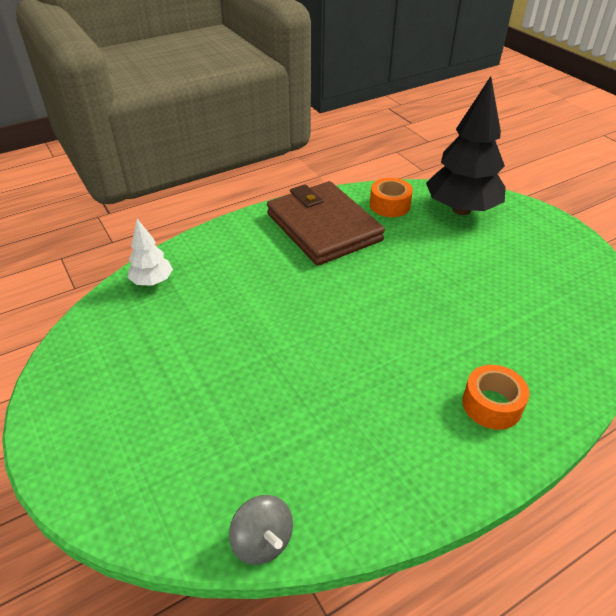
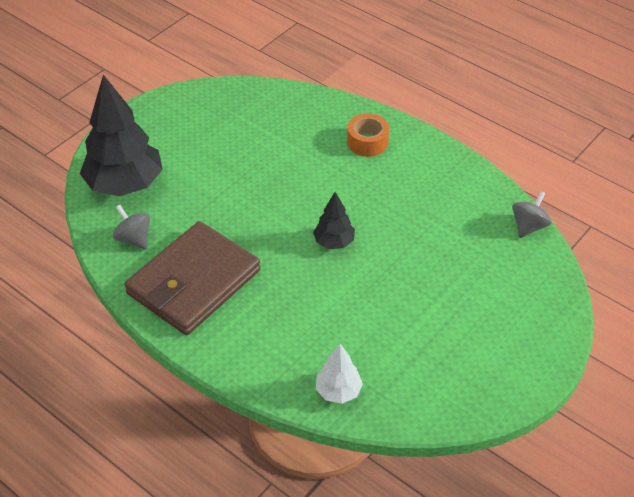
camera: 110 degrees left, 5 degrees up
orange tape [370,178,413,217] -> grey spinning top [113,205,150,249]
none -> black tree [313,192,355,249]

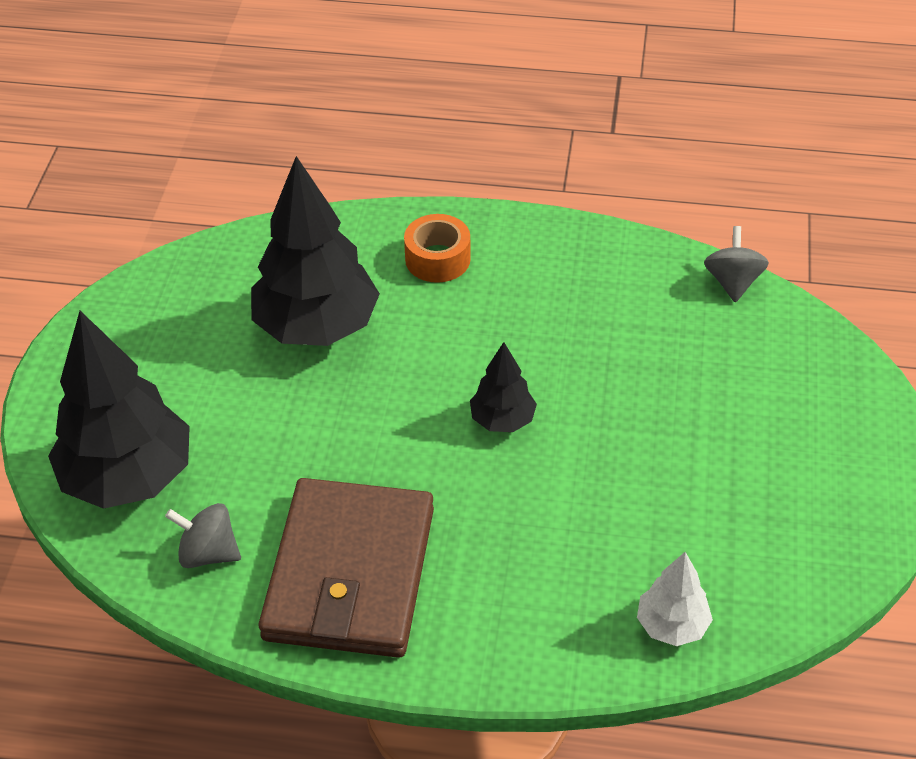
camera: 30 degrees left, 0 degrees up
none -> black tree [251,156,380,346]

